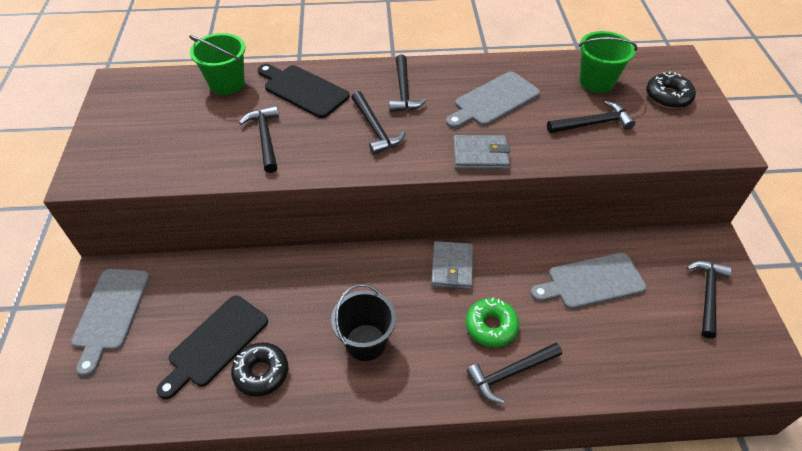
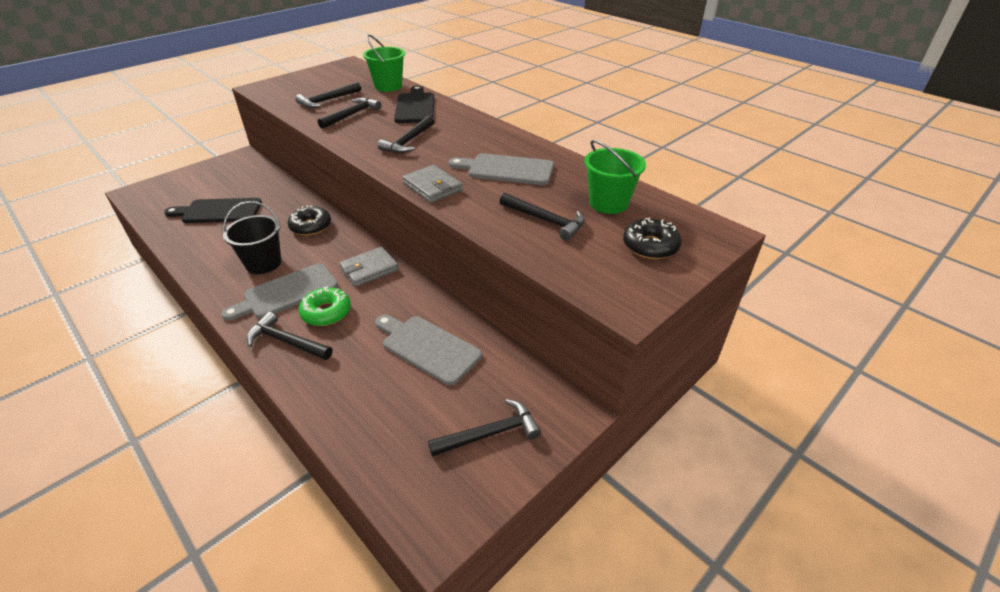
camera: 50 degrees right, 10 degrees down
grey cutting board [71,269,150,376] -> grey cutting board moved to [221,263,338,321]
black donut [231,342,288,396] -> black donut moved to [288,205,331,236]
black hammer [389,54,427,112] -> black hammer moved to [295,82,361,108]

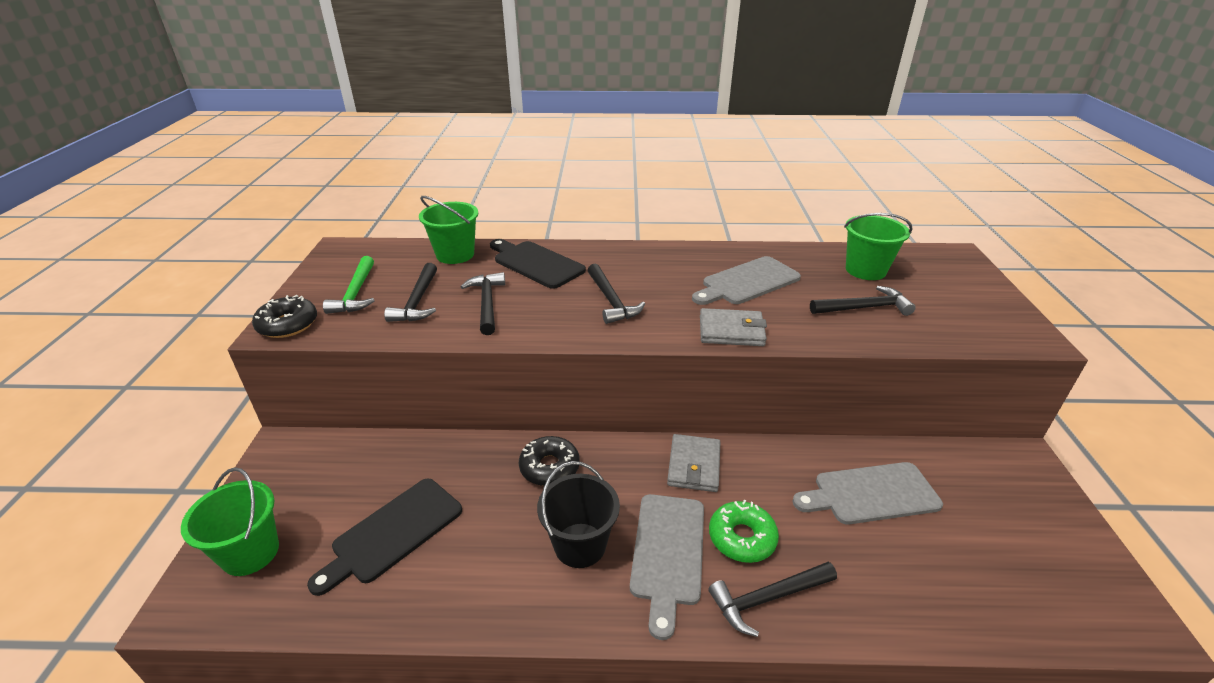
camera: 45 degrees left, 5 degrees down
black hammer [428,399,541,457] -> none
black donut [623,218,682,259] -> black donut moved to [252,295,317,338]
none -> green bucket [181,467,279,576]
none -> green hammer [323,256,375,314]

